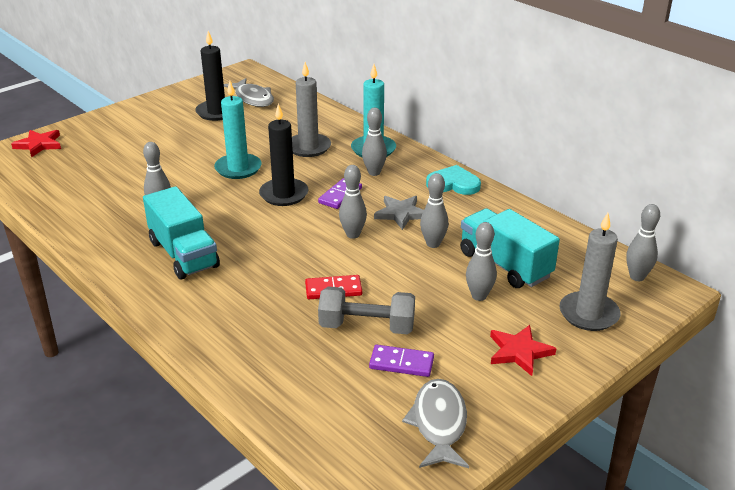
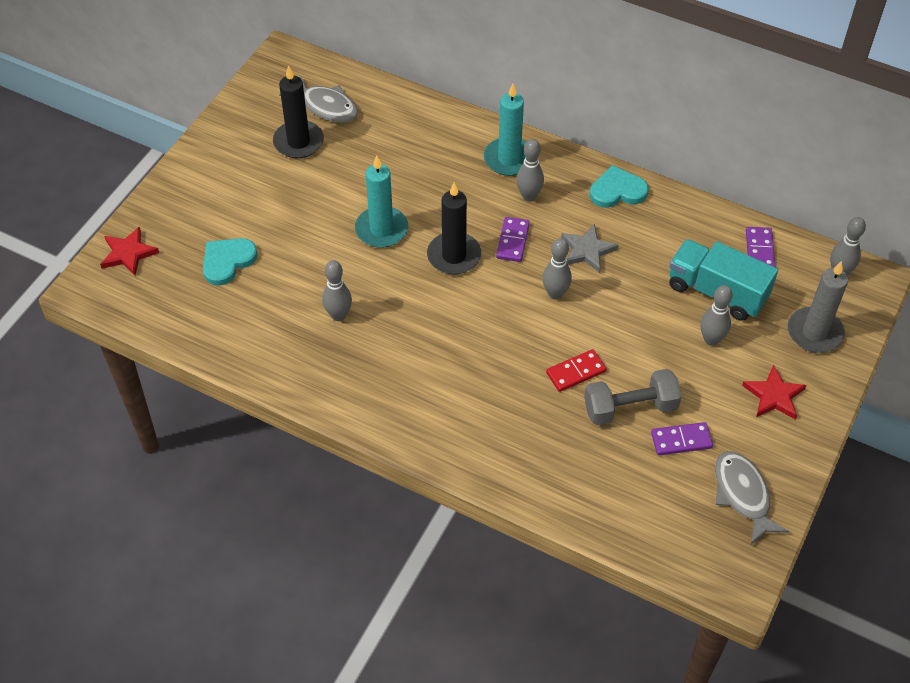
camera: 20 degrees left, 20 degrees up
turquoise truck [143,186,220,279] -> none
grey candle [292,62,331,157] -> none
grey bowling pin [420,173,448,248] -> none
none -> turquoise heart [203,238,258,286]
none -> purple domino [746,227,775,267]

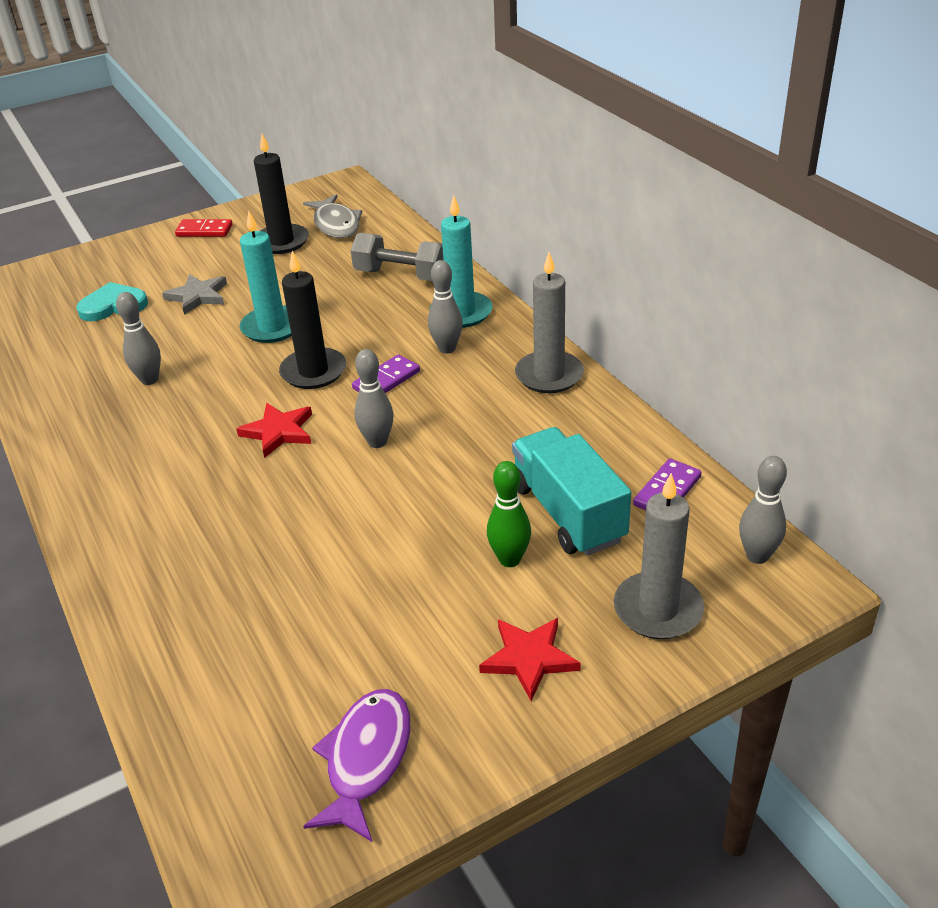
camera: 35 degrees right, 15 degrees down
red star [100,226,159,276] -> red star moved to [236,403,312,458]
red domino [546,349,607,392] -> red domino moved to [175,219,233,237]
grey star [561,223,619,273] -> grey star moved to [162,274,227,315]
grey dumbbell [584,369,682,425] -> grey dumbbell moved to [351,233,443,281]
turquoise heart [590,165,649,208] -> grey candle [515,252,584,393]
purple domino [651,422,713,455] -> none
grey bowling pin [700,285,733,346] -> green bowling pin [487,461,531,567]
grey fish [715,451,789,544] -> purple fish [303,689,410,842]

